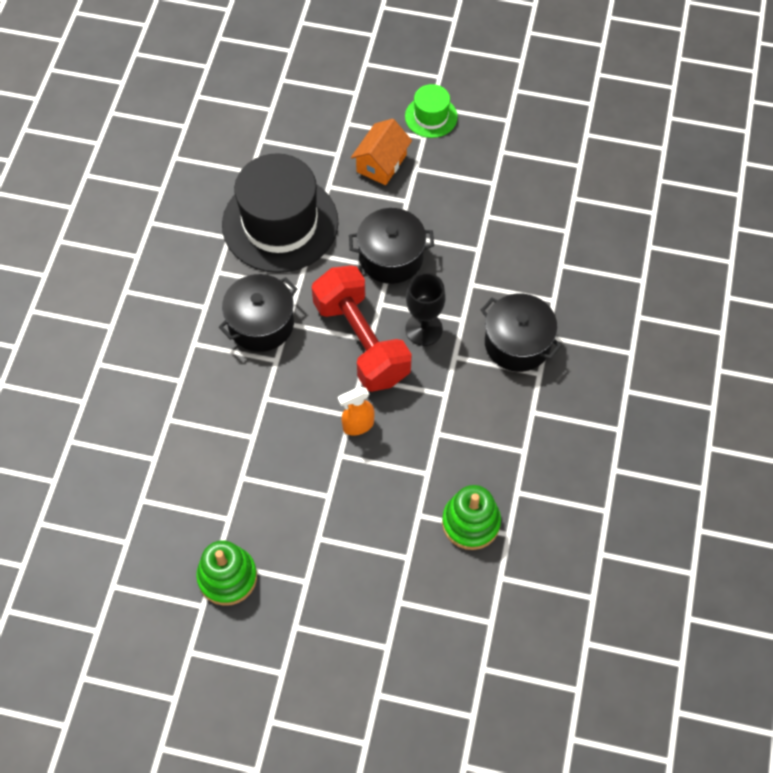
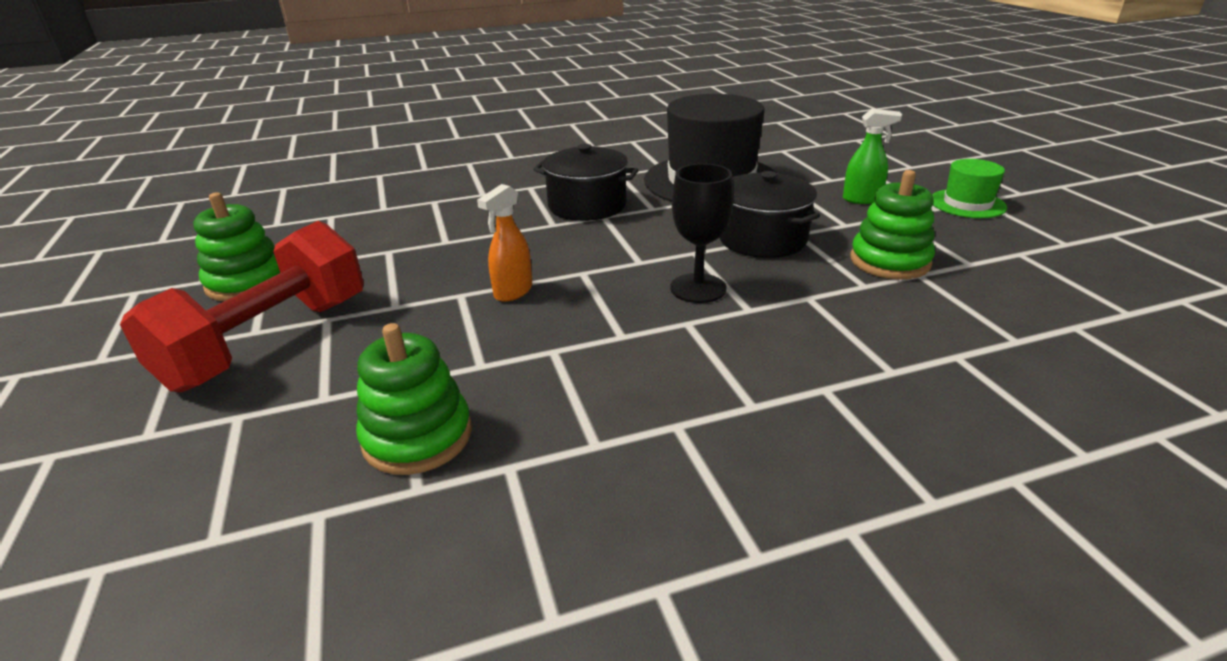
camera: 60 degrees right, 30 degrees down
red dumbbell [312,265,412,392] -> red dumbbell moved to [120,221,364,392]
orange spray bottle [338,387,375,436] -> orange spray bottle turned 90 degrees counterclockwise [477,184,532,302]
orange house [351,119,412,185] -> green spray bottle [843,109,902,204]
black pot [481,294,561,372] -> none
none -> green stacking toy [850,170,935,279]

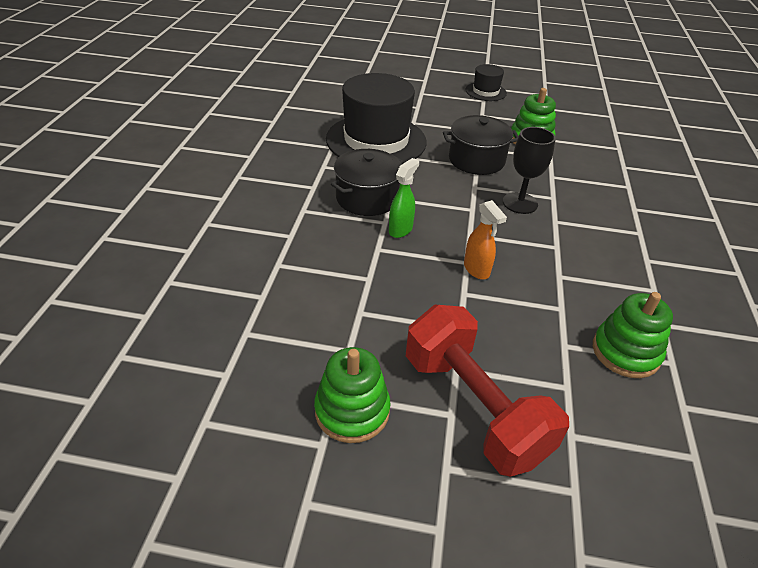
camera: 65 degrees left, 10 degrees up
green spray bottle [843,109,902,204] -> green spray bottle moved to [389,158,419,238]
green hat [932,159,1007,218] -> black hat [466,64,507,101]

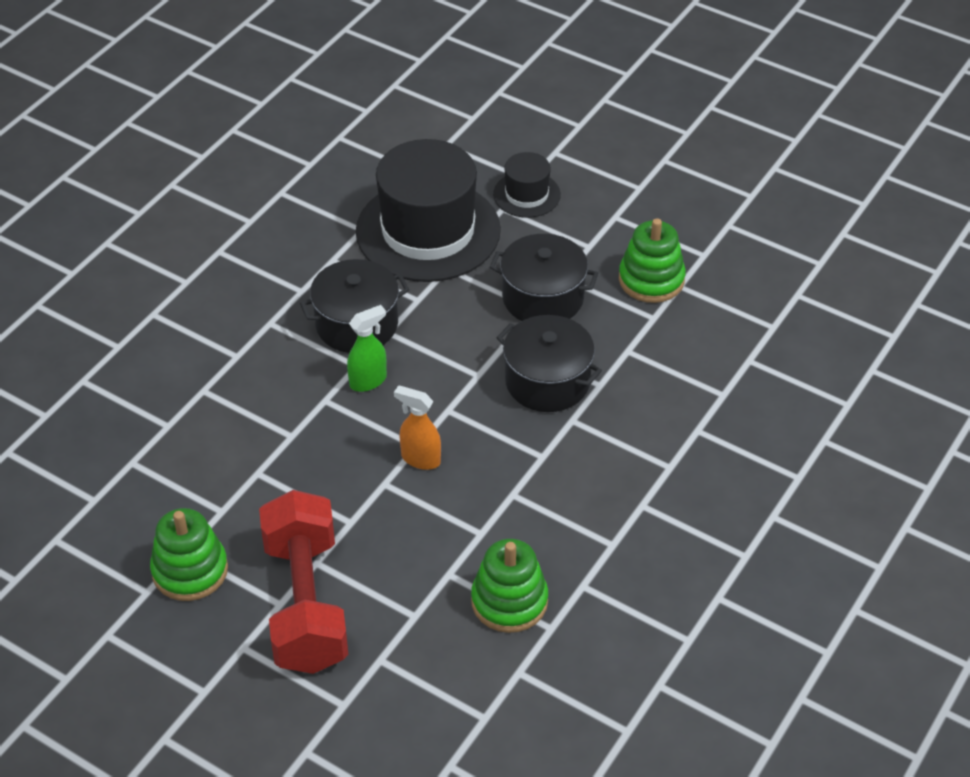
camera: 25 degrees right, 5 degrees up
orange spray bottle [464,200,507,279] -> orange spray bottle turned 120 degrees clockwise [394,385,441,470]
black hat [466,64,507,101] -> black hat moved to [493,152,561,218]
black goblet [503,127,556,214] -> black pot [496,315,602,412]

